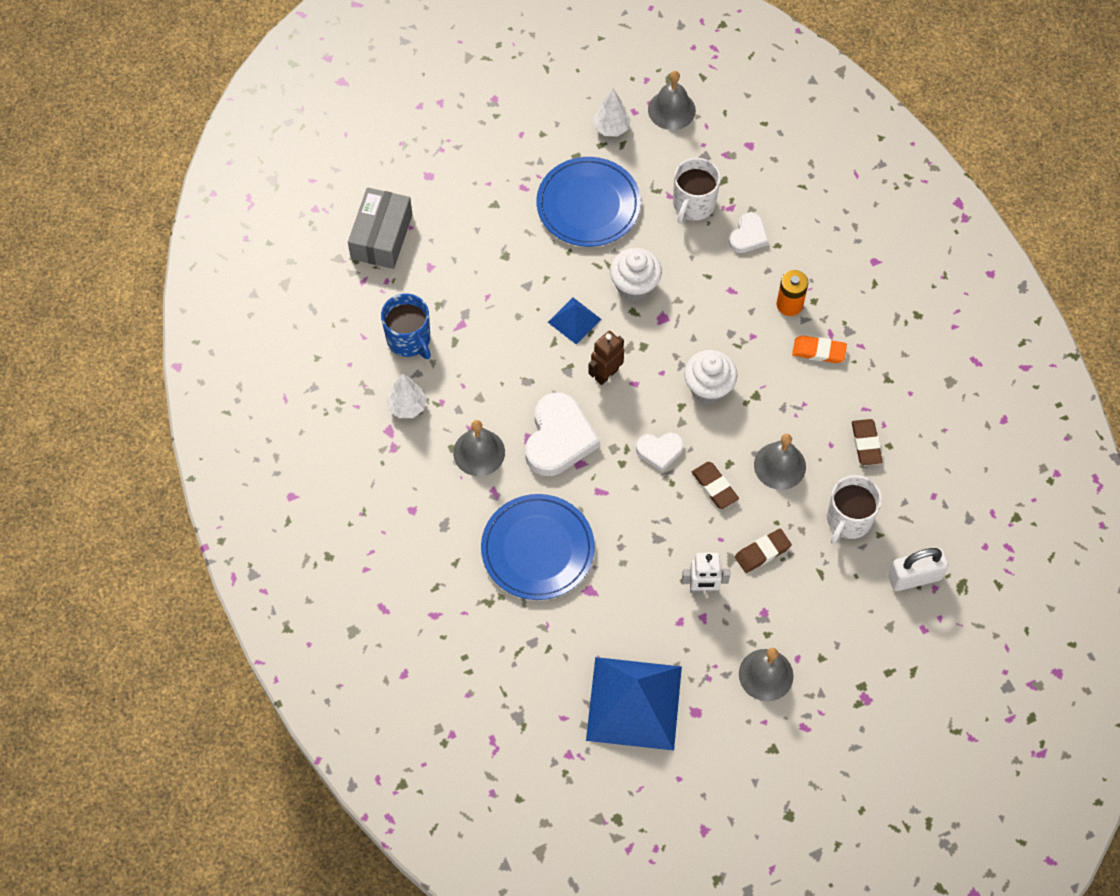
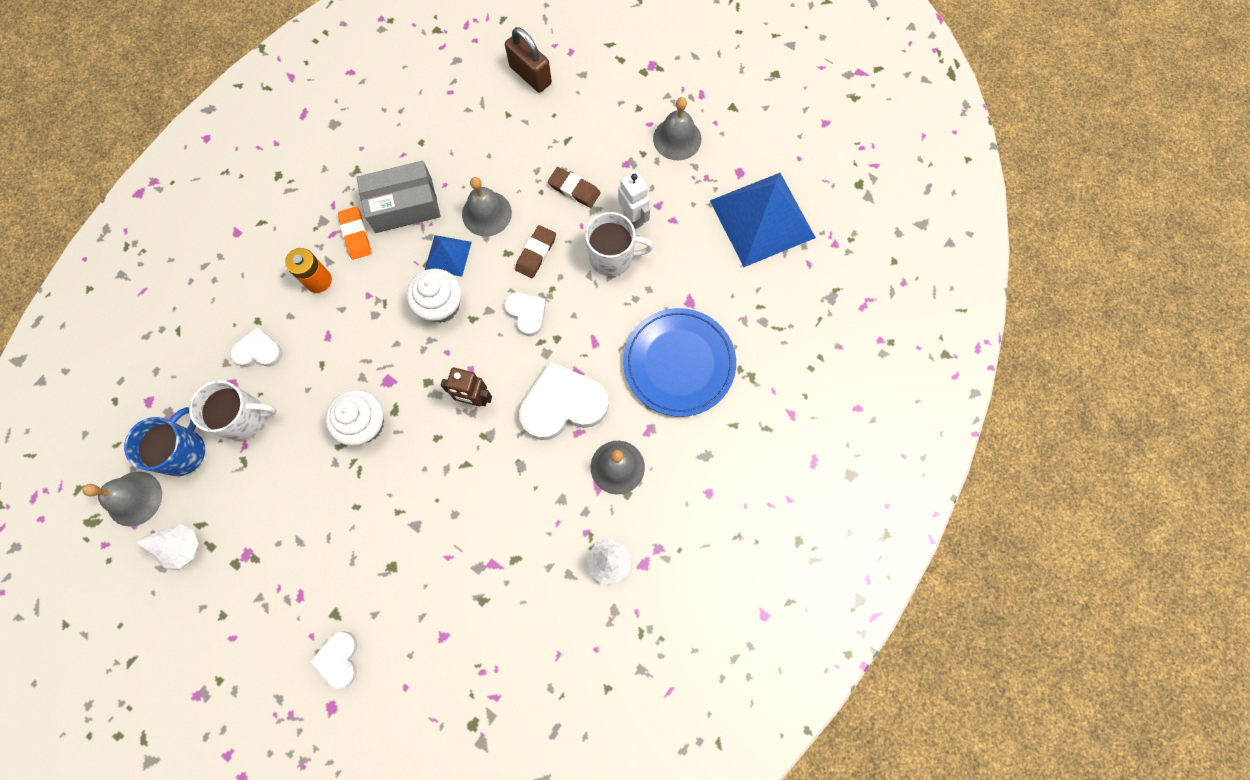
camera: 120 degrees left, 10 degrees up
grey box [348,188,413,269] -> grey box moved to [356,161,441,233]
blue mug [381,293,431,359] -> blue mug moved to [124,407,205,476]
blue plate [536,157,641,247] -> none
blue pyramid [548,297,601,345] -> blue pyramid moved to [425,235,472,277]
white mug [827,475,882,545] -> white mug moved to [585,212,653,276]
brown eraser [852,419,883,465] -> none
white padlock [888,548,949,591] -> brown padlock [505,27,552,93]
none -> white heart [310,632,358,689]

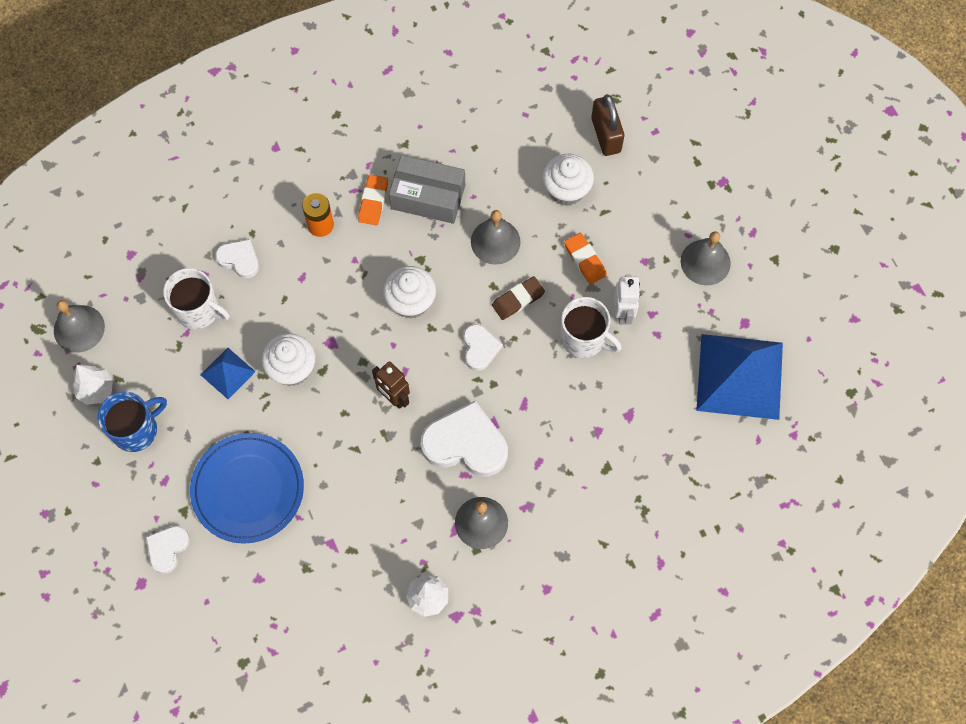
camera: 30 degrees right, 5 degrees down
blue mug [124,407,205,476] -> blue mug moved to [98,392,167,452]
blue pyramid [425,235,472,277] -> blue pyramid moved to [201,348,256,399]
brown eraser [548,167,601,208] -> orange eraser [564,233,607,284]
blue plate [623,308,736,417] -> blue plate moved to [190,433,304,544]
none -> white cupcake [543,154,594,206]

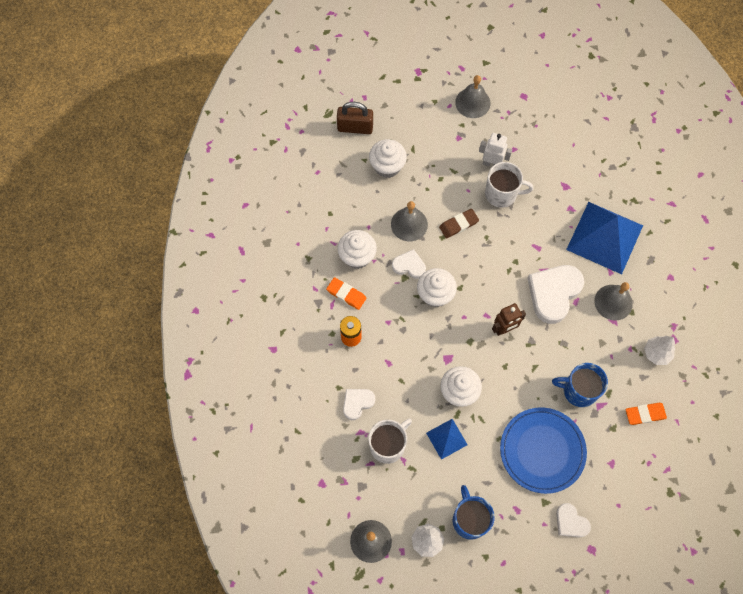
camera: 70 degrees left, 0 degrees up
grey box [389,155,465,224] -> white cupcake [337,230,377,269]
white heart [463,324,503,371] -> white heart moved to [392,249,426,279]
brown eraser [492,276,545,320] -> brown eraser turned 75 degrees clockwise [439,209,479,239]
white mug [560,297,622,358] -> white mug turned 45 degrees clockwise [485,162,534,208]
orange eraser [564,233,607,284] -> orange eraser moved to [625,403,667,425]
blue pyramid [696,334,783,420] -> blue pyramid moved to [566,202,643,274]
none -> blue mug [552,363,608,407]

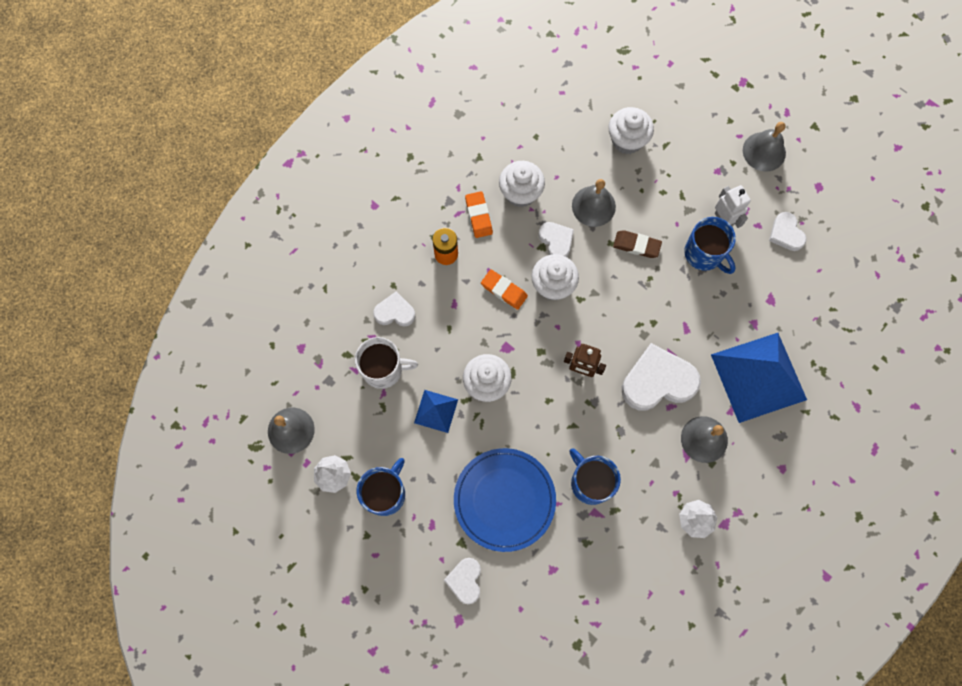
camera: 45 degrees right, 5 degrees up
brown padlock [337,102,373,134] -> none
white mug [485,162,534,208] -> blue mug [684,217,736,274]
orange eraser [625,403,667,425] -> orange eraser moved to [481,269,528,310]
none -> white heart [769,212,807,251]

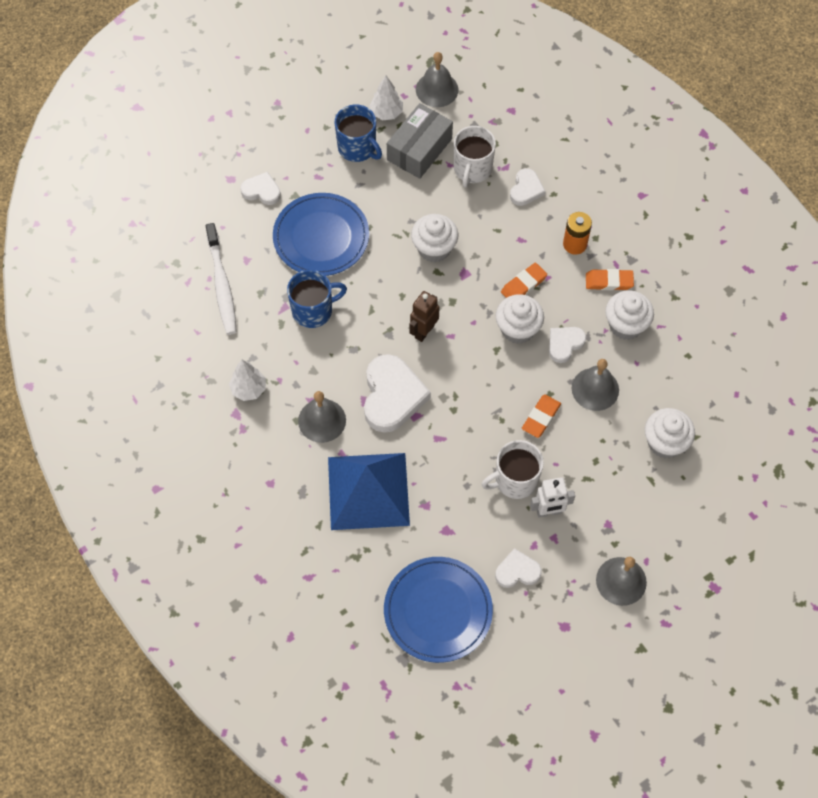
camera: 105 degrees right, 10 degrees down
blue pyramid [414,390,458,433] -> none
white heart [538,222,574,257] -> white heart turned 150 degrees clockwise [549,327,586,363]
brown eraser [613,230,662,258] -> orange eraser [522,394,561,438]
blue mug [684,217,736,274] -> white mug [481,440,544,499]
none -> white toothbrush [206,223,237,335]
none -> blue plate [384,557,493,663]
none -> grey box [387,103,453,179]

